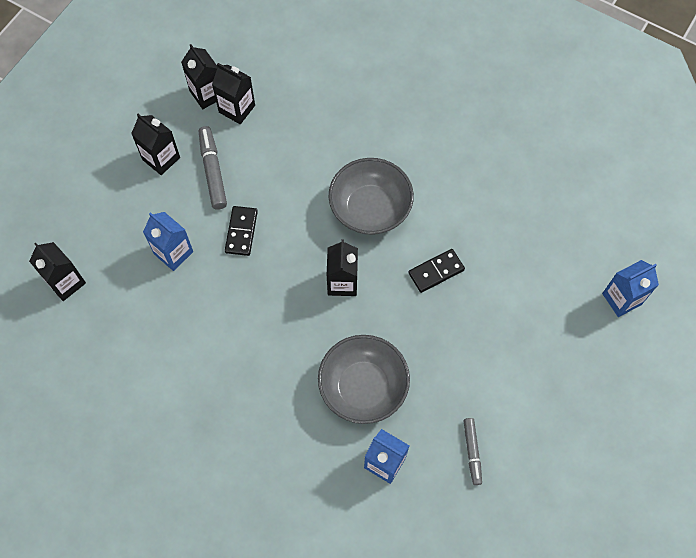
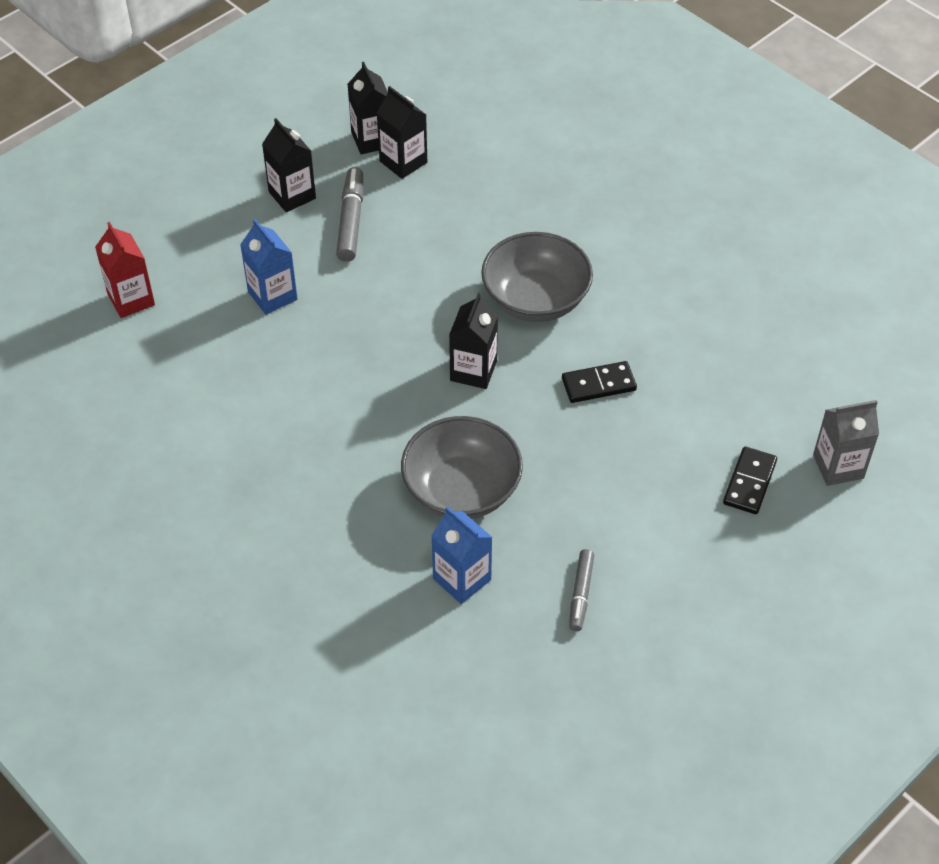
camera: 15 degrees right, 15 degrees down
black carton [29,242,86,301] -> red carton [95,222,155,318]
black domino [225,206,258,256] -> black domino moved to [723,446,777,514]
blue carton [602,260,659,317] -> grey carton [813,400,879,486]

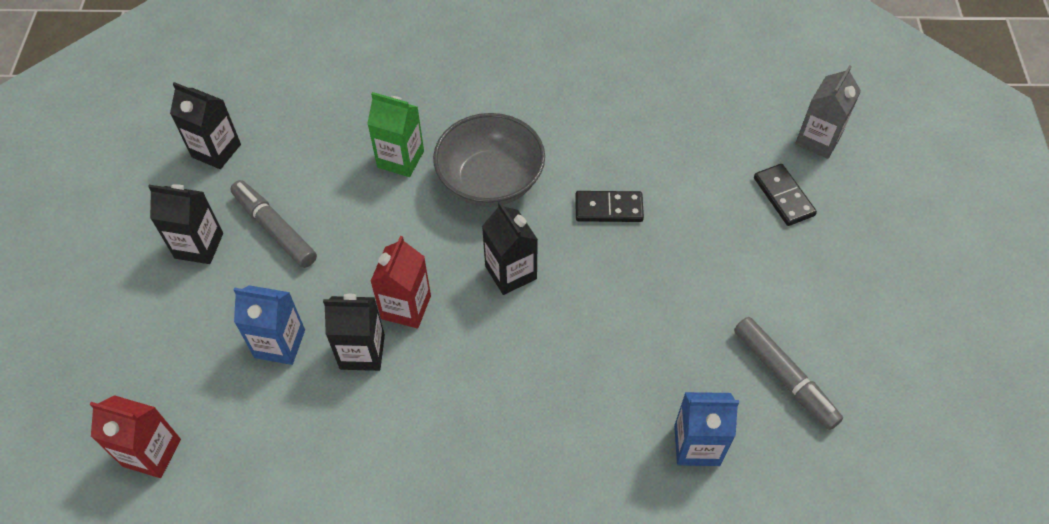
camera: 45 degrees left, 5 degrees up
black carton [376,86,427,179] -> black carton moved to [323,294,385,371]
grey bowl [401,416,523,519] -> none
black domino [562,361,637,403] -> black domino turned 60 degrees clockwise [575,191,644,222]
grey marker [569,549,594,631] -> grey marker [734,317,843,430], size x1.53
none -> green carton [367,92,424,177]
none -> red carton [370,236,431,328]

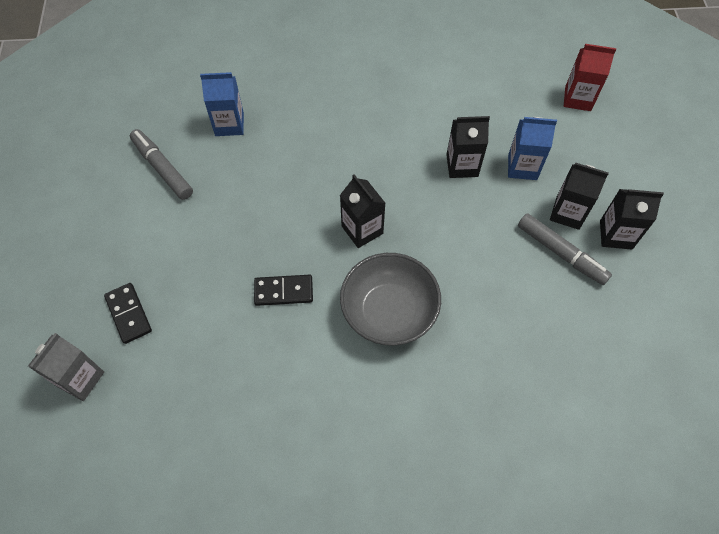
camera: 175 degrees right, 5 degrees up
black carton [170,82,241,169] -> black carton moved to [550,162,609,230]
green carton [367,92,424,177] -> none
red carton [370,236,431,328] -> none

